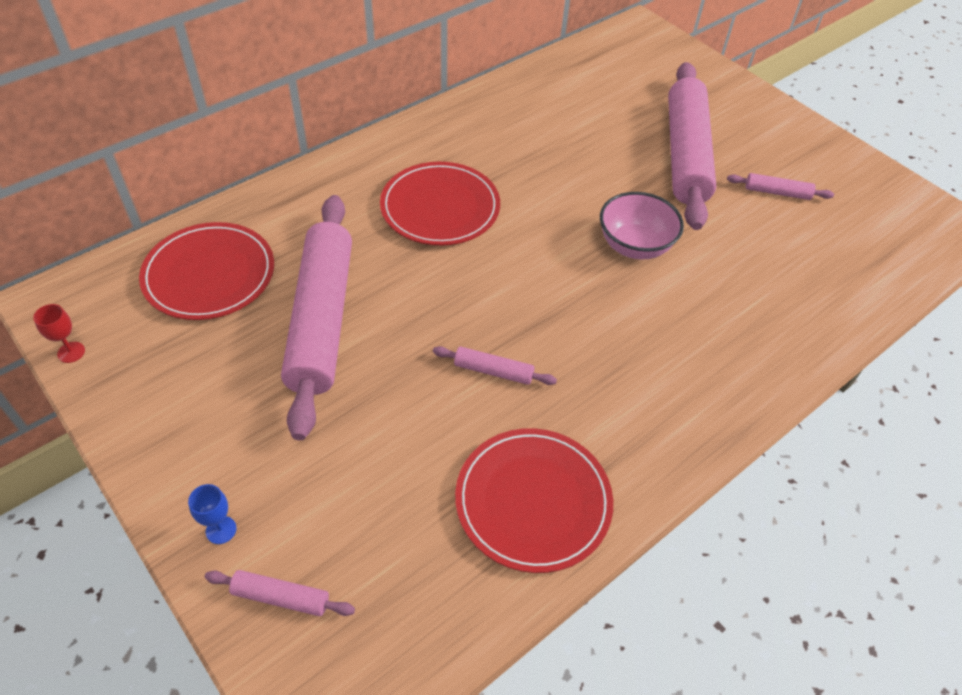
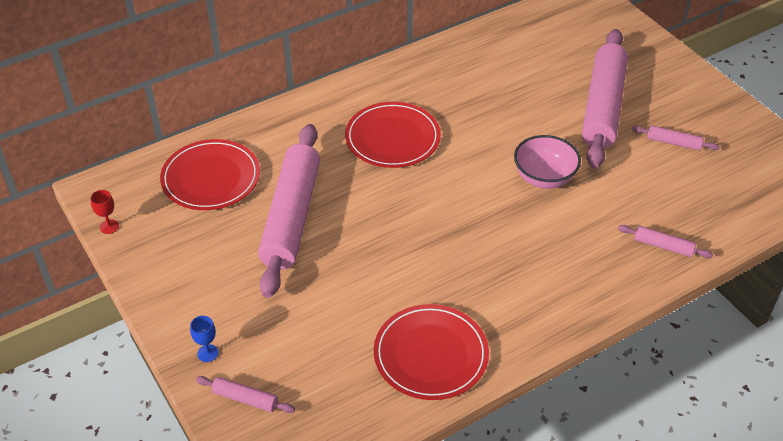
camera: 10 degrees right, 5 degrees down
pink rolling pin [433,346,557,385] -> pink rolling pin moved to [618,225,713,258]

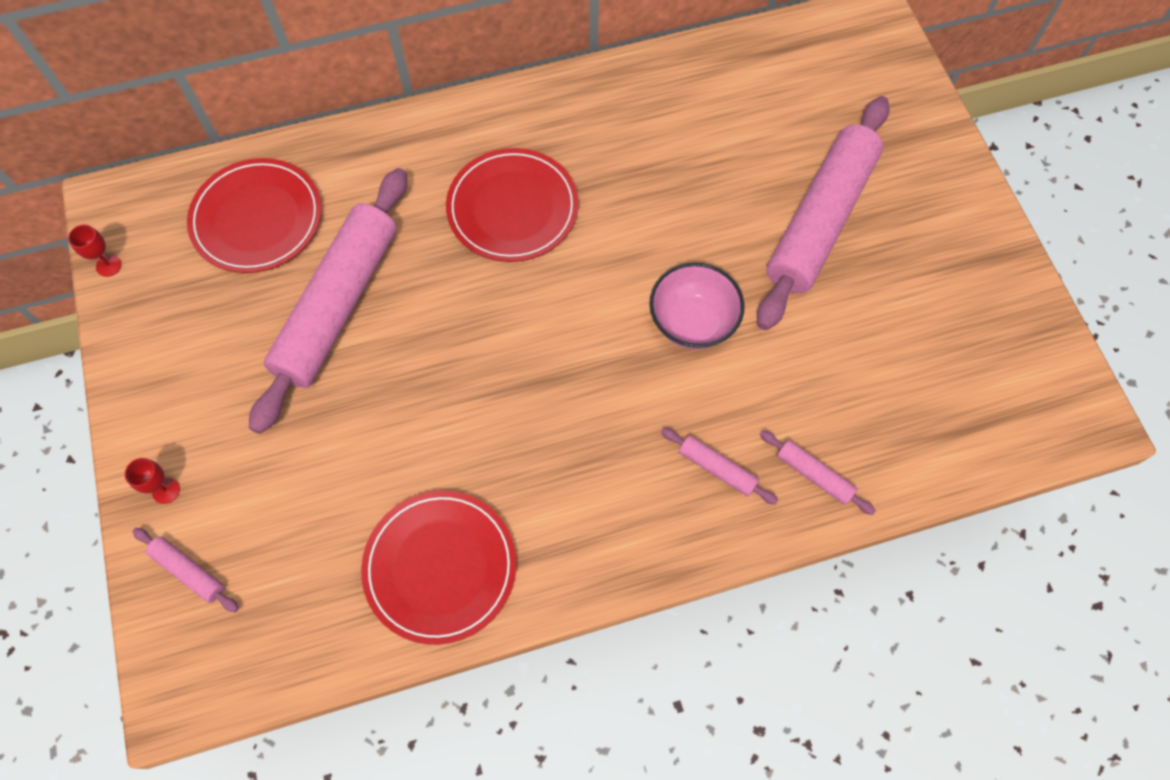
camera: 15 degrees right, 20 degrees up
blue goblet [190,316,219,362] -> red goblet [125,458,180,504]
pink rolling pin [632,125,720,150] -> pink rolling pin moved to [661,428,778,505]

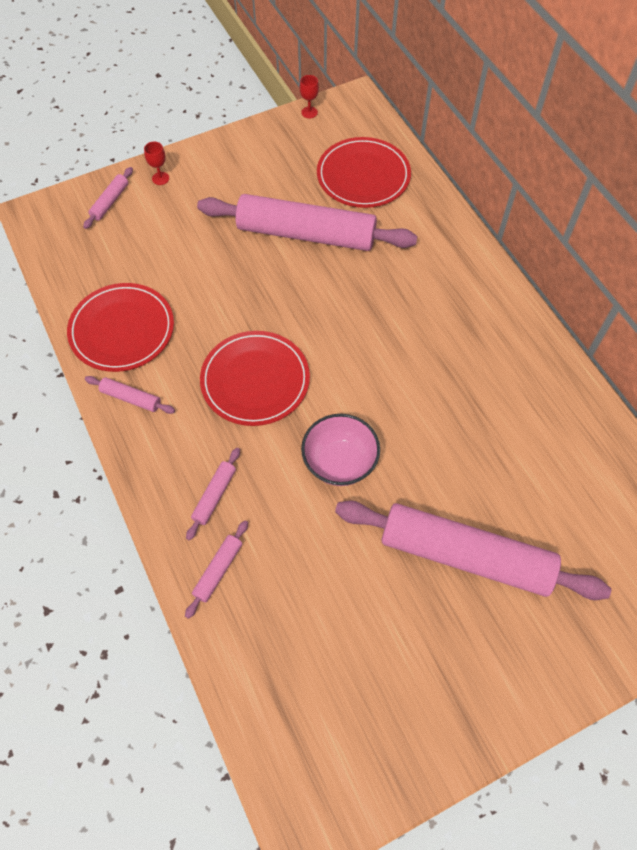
camera: 80 degrees right, 5 degrees down
red plate [446,148,579,262] -> red plate moved to [200,331,310,426]
none -> pink rolling pin [85,376,175,414]

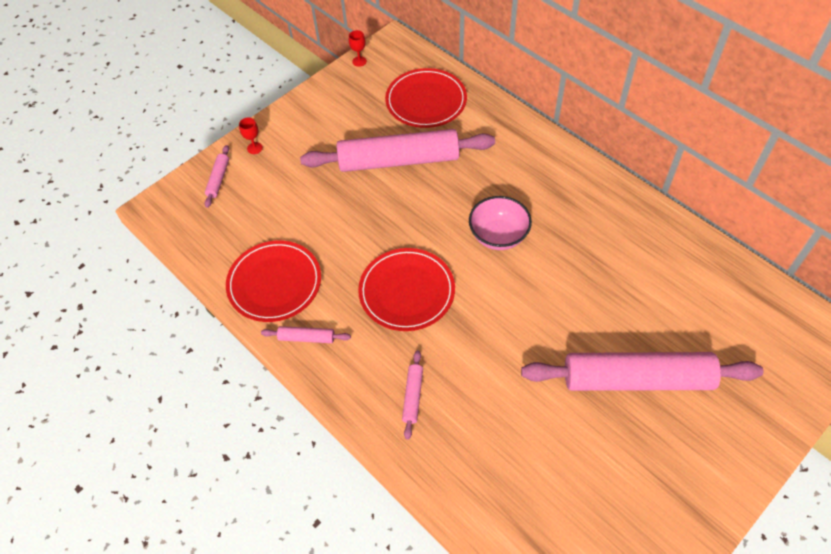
camera: 15 degrees left, 5 degrees down
pink rolling pin [185,521,248,619] -> none
pink bowl [301,414,380,486] -> pink bowl moved to [469,196,532,250]

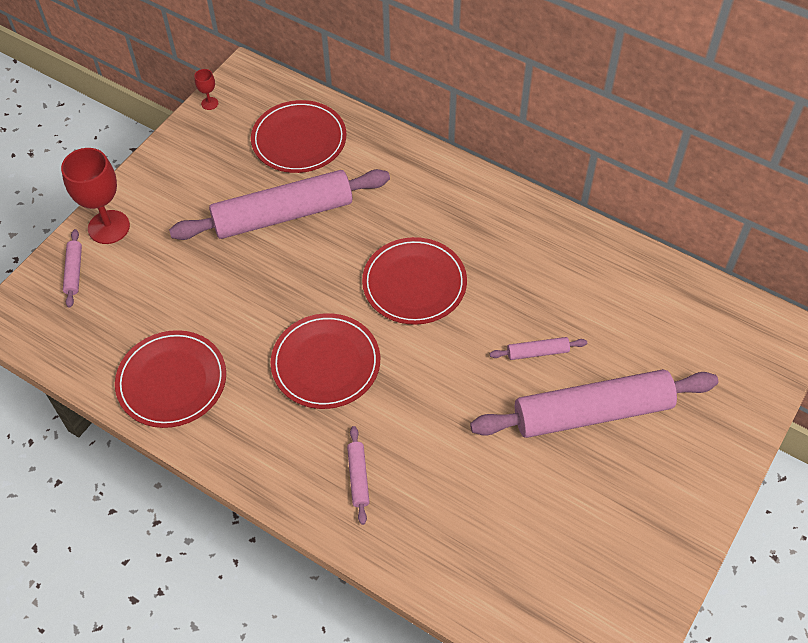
camera: 15 degrees left, 0 degrees up
red goblet [239,117,263,154] -> red goblet [61,148,130,244], size x2.25
pink rolling pin [261,326,351,343] -> pink rolling pin moved to [490,337,587,360]
pink bowl [469,196,532,250] -> red plate [362,237,467,325]

